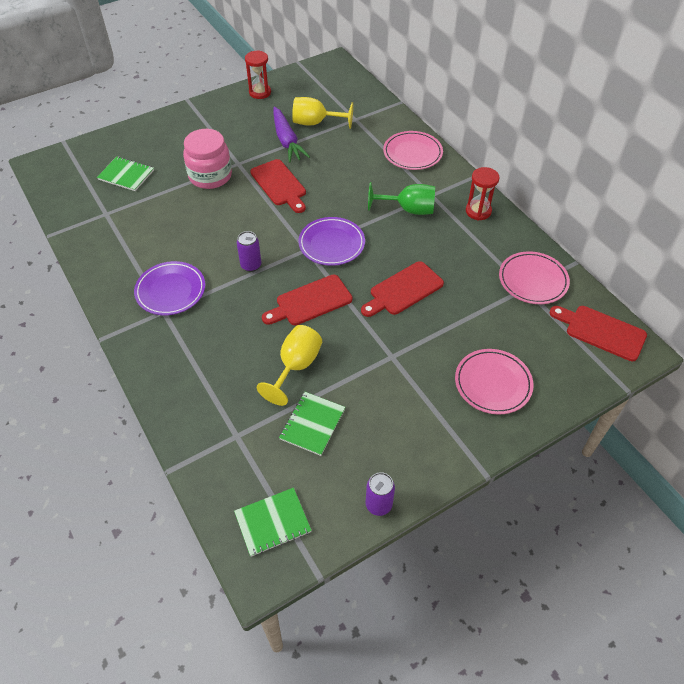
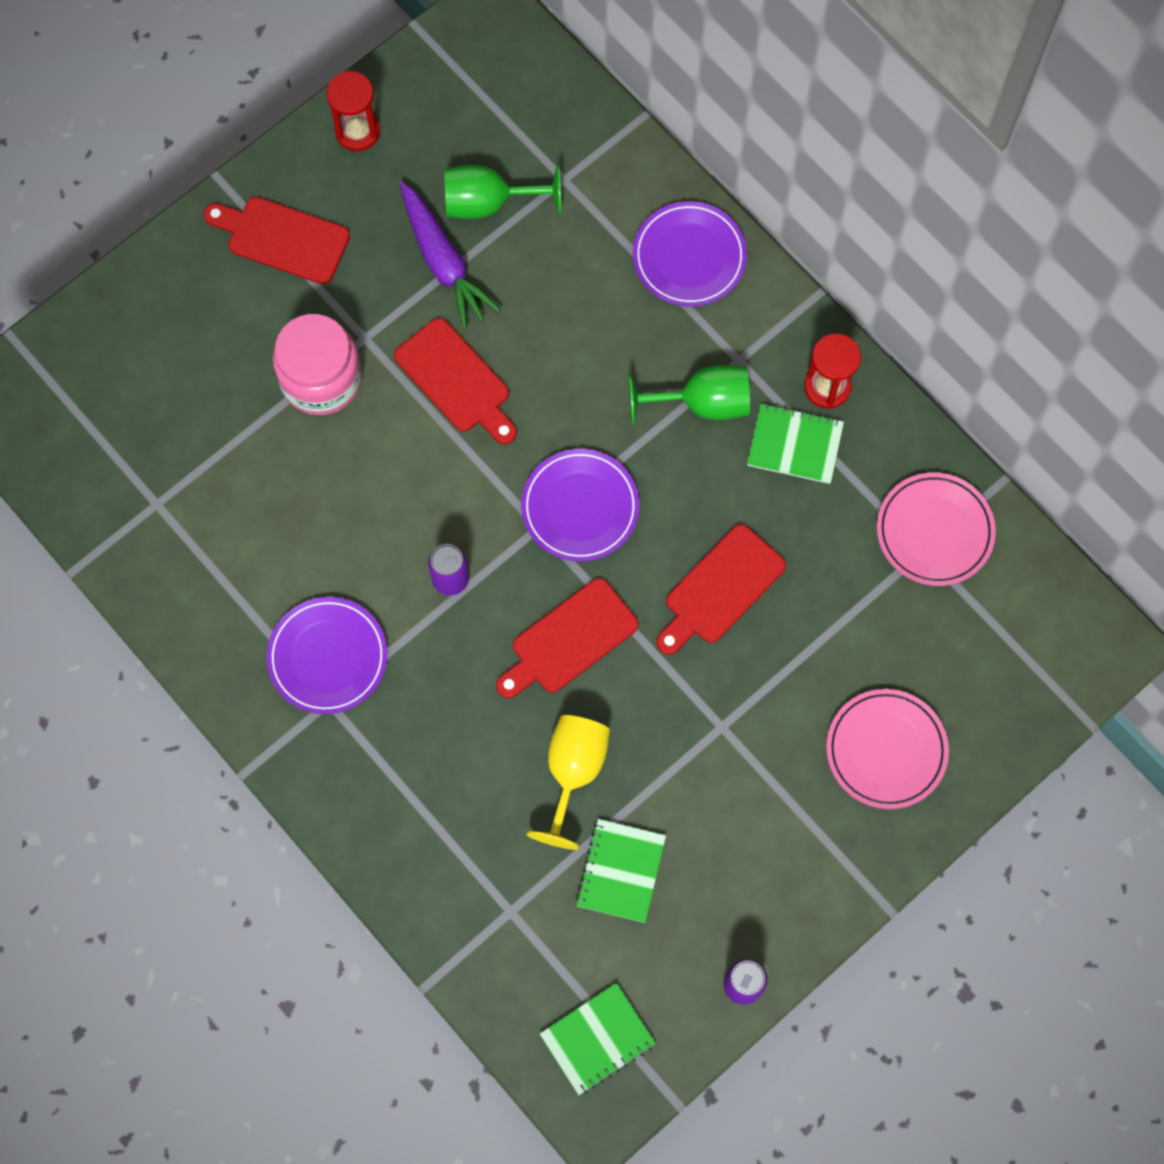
camera: 10 degrees left, 20 degrees up
green notebook [97,157,154,191] -> green notebook moved to [747,403,844,484]
yellow goblet [292,97,353,129] -> green goblet [444,164,561,219]
pink plate [383,131,443,170] -> purple plate [633,201,747,307]
red cutting board [550,306,647,361] -> red cutting board moved to [204,197,350,284]

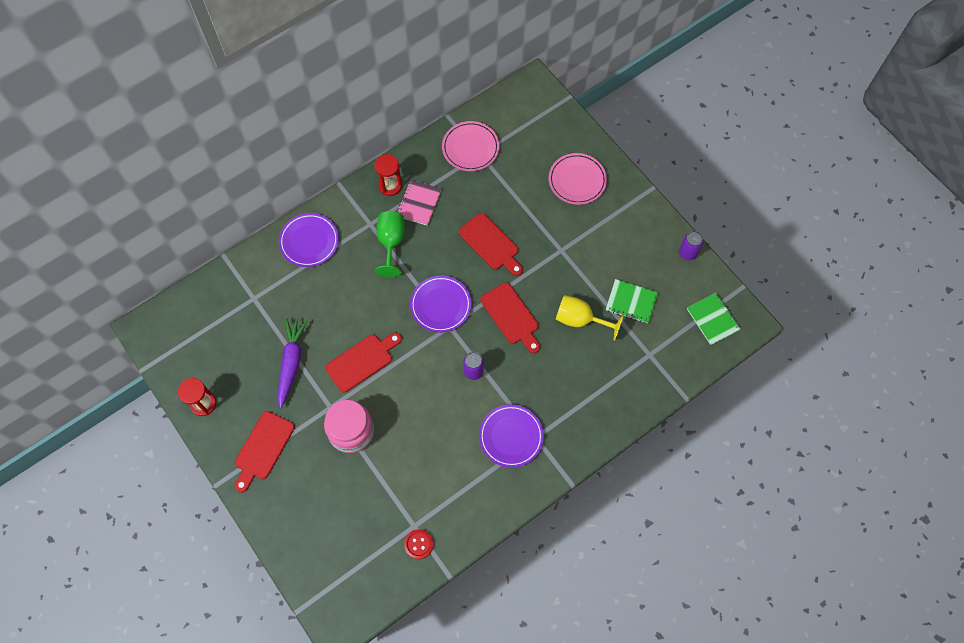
camera: 85 degrees left, 5 degrees down
purple carrot [399,181,501,329] -> purple carrot turned 60 degrees counterclockwise [278,318,308,409]
green goblet [444,164,561,219] -> none
green notebook [747,403,844,484] -> pink notebook [397,180,442,226]
none -> red button [404,529,433,559]

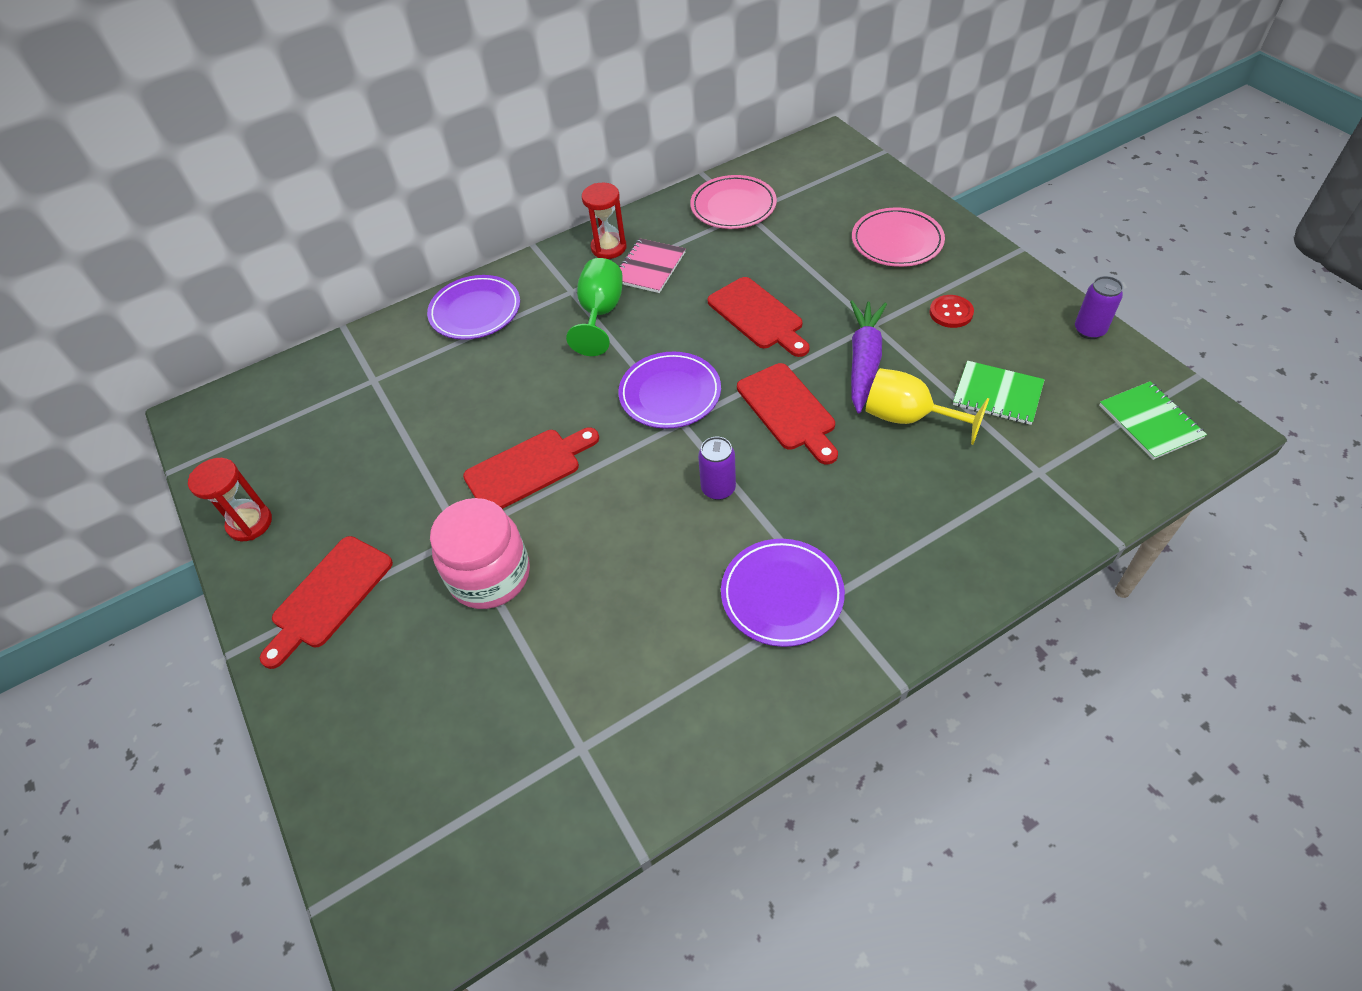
camera: 10 degrees right, 15 degrees down
purple carrot [278,318,308,409] -> purple carrot moved to [850,300,887,413]
red button [404,529,433,559] -> red button moved to [930,295,974,328]

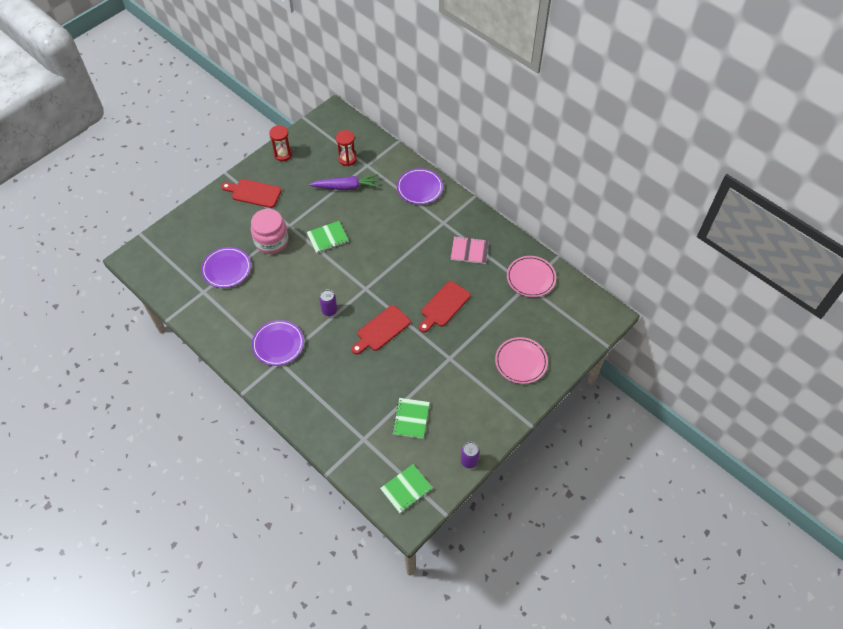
camera: 70 degrees right, 5 degrees up
red cutting board [463,427,599,509] -> green notebook [307,221,349,253]
green goblet [566,258,623,356] -> none
red hourglass [582,183,627,259] -> red hourglass moved to [336,130,357,166]
purple plate [618,352,721,429] -> purple plate moved to [201,247,251,288]
purple carrot [850,300,887,413] -> purple carrot moved to [309,174,379,190]
yellow goblet [866,368,990,445] -> none
red button [930,295,974,328] -> none

